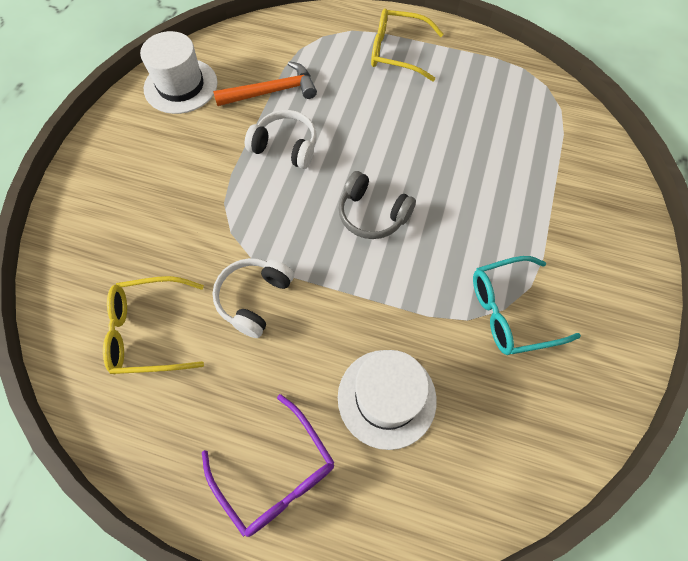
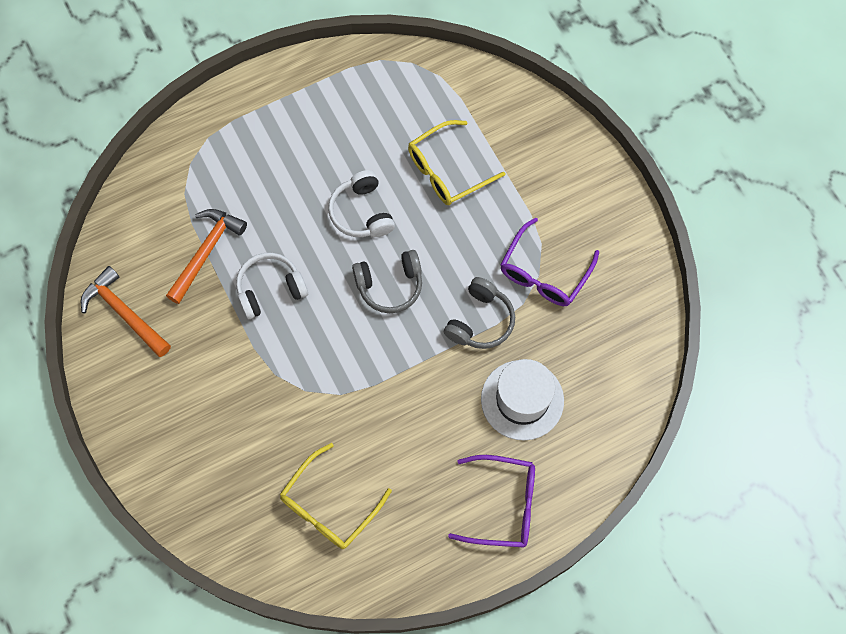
camera: 45 degrees left, 5 degrees up
white hat [140,31,218,114] -> orange hammer [81,266,171,357]
white headphones [212,258,294,338] -> white headphones moved to [328,170,395,237]
yellow glasses [371,8,443,81] -> yellow glasses moved to [408,120,506,205]
turquoise glasses [473,256,581,355] -> purple glasses [500,217,599,306]
none -> grey headphones [444,277,515,349]

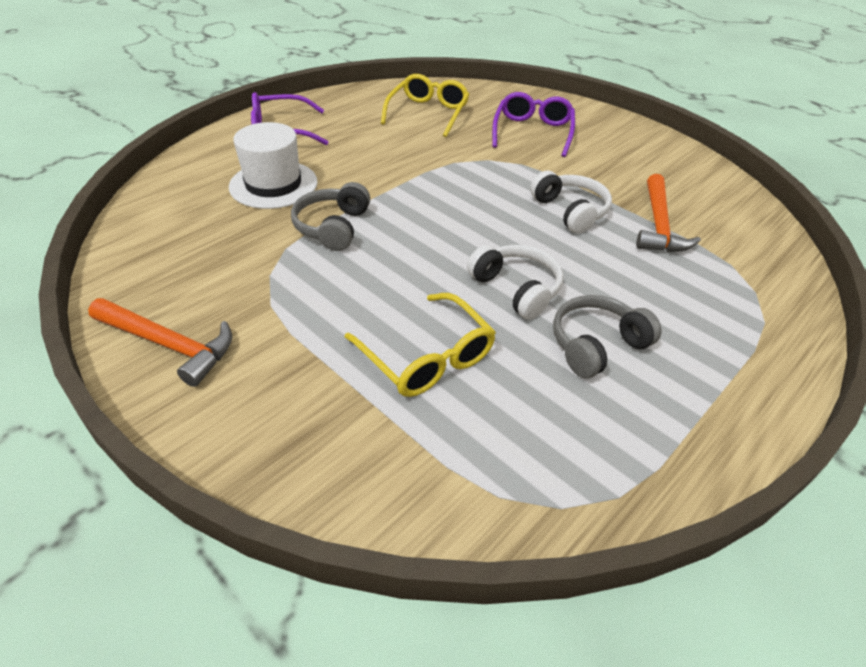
camera: 160 degrees right, 25 degrees down
orange hammer [81,266,171,357] -> orange hammer moved to [88,298,232,387]
white headphones [236,253,308,319] -> white headphones turned 75 degrees counterclockwise [530,170,612,234]
grey headphones [352,250,422,313] -> grey headphones moved to [553,295,662,378]
yellow glasses [408,120,506,205] -> yellow glasses turned 105 degrees clockwise [345,293,496,397]
purple glasses [500,217,599,306] -> purple glasses moved to [492,92,575,157]

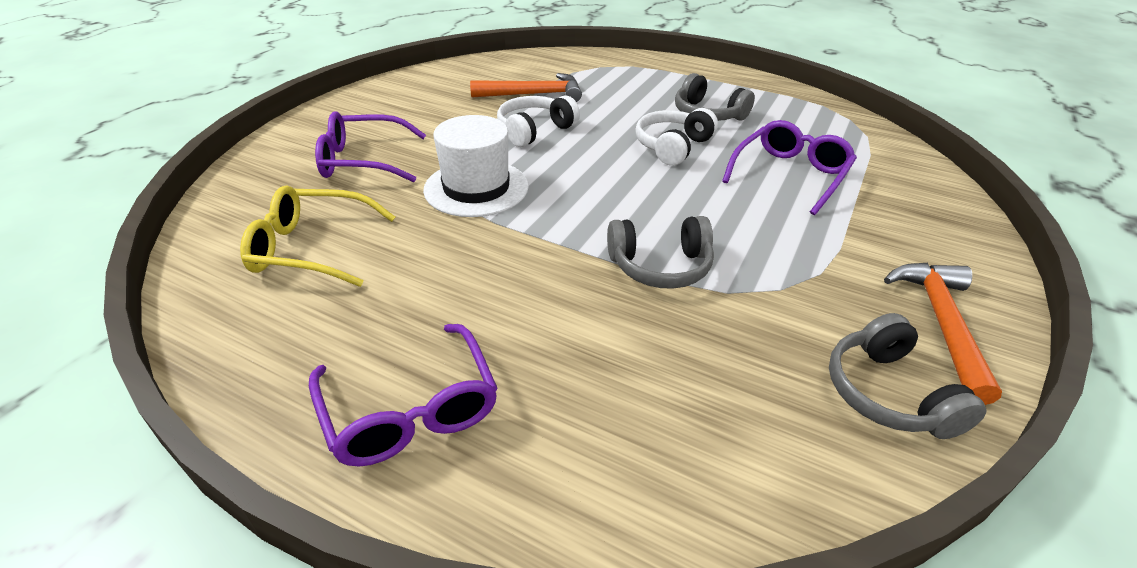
camera: 105 degrees left, 5 degrees down
white hat [229,122,318,209] -> white hat moved to [423,115,529,217]
yellow glasses [345,293,496,397] -> purple glasses [722,120,857,215]
none -> grey headphones [829,313,987,439]

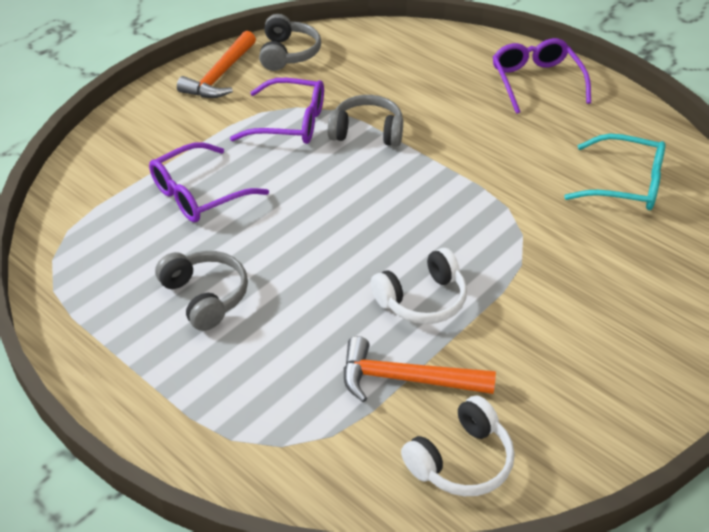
camera: 165 degrees left, 5 degrees up
yellow glasses [240,185,395,287] -> turquoise glasses [564,134,665,210]
purple glasses [315,111,426,182] -> purple glasses moved to [230,78,324,144]
white hat [423,115,529,217] -> none
white headphones [635,108,718,166] -> white headphones moved to [401,395,515,496]

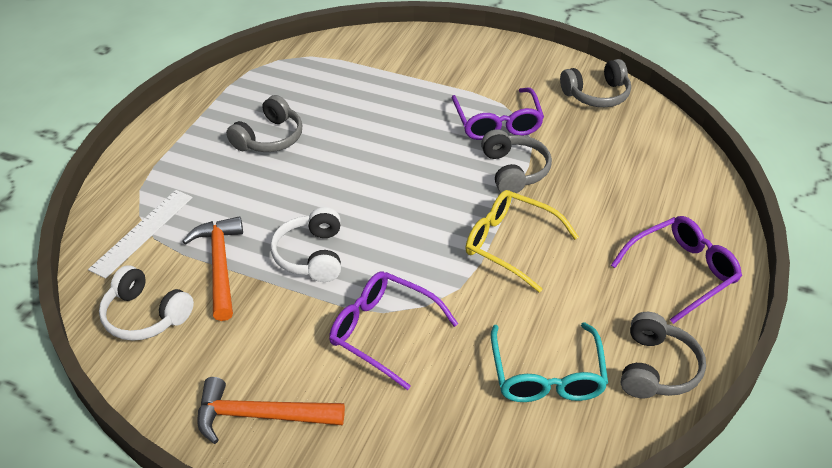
camera: 70 degrees right, 0 degrees up
purple glasses [149,142,269,222] -> purple glasses moved to [329,271,458,390]
orange hammer [177,31,256,98] -> orange hammer moved to [197,377,345,444]
white headphones [371,248,467,324] -> white headphones turned 45 degrees clockwise [270,207,341,282]
none -> white ruler [88,190,193,279]
none -> yellow glasses [465,190,579,293]
none -> grey headphones [621,312,706,398]

